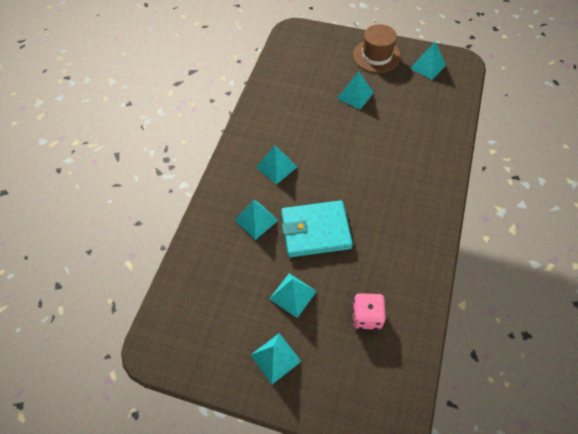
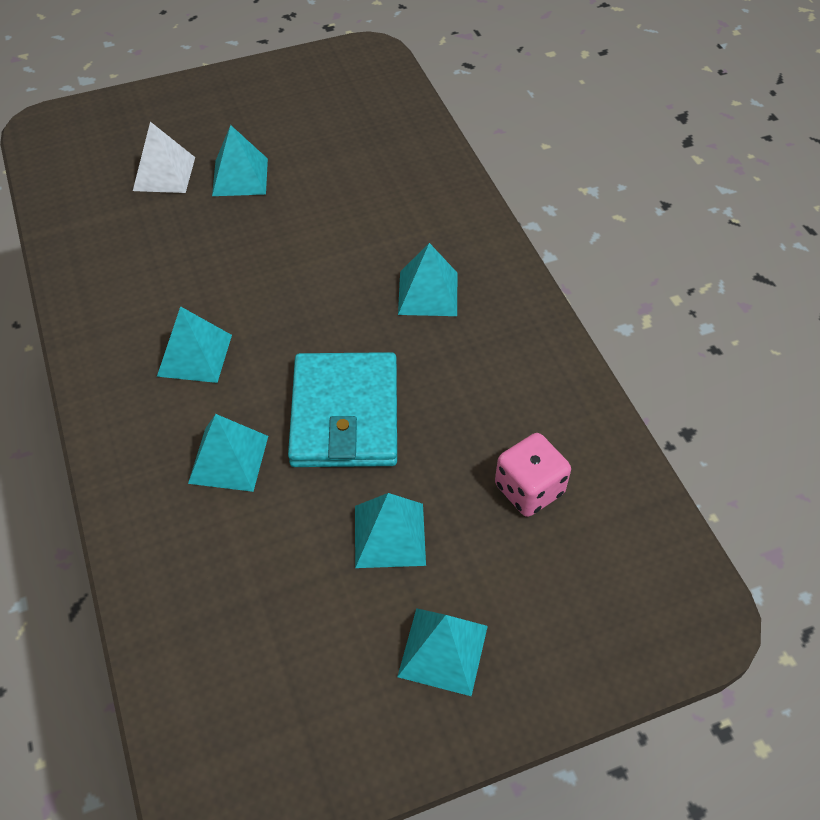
camera: 40 degrees left, 5 degrees down
turquoise wallet [281,200,353,257] -> turquoise wallet turned 45 degrees counterclockwise [288,352,397,467]
brown hat [353,24,401,73] -> none
turquoise pyramid [410,41,446,80] -> turquoise pyramid moved to [398,243,457,316]
none -> white pyramid [133,122,195,193]

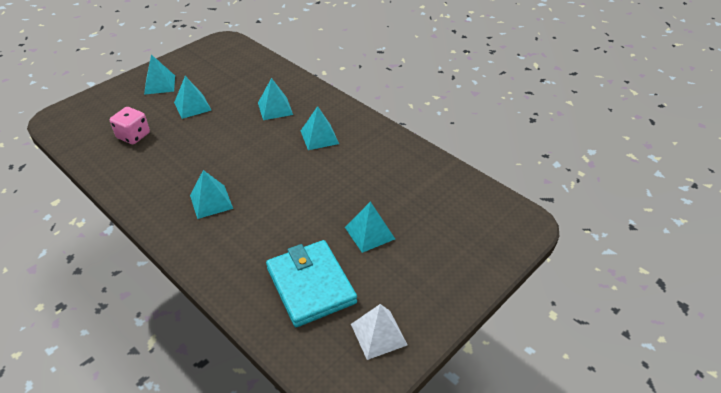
camera: 155 degrees right, 10 degrees down
white pyramid [133,122,195,193] -> white pyramid moved to [351,304,408,360]
turquoise wallet [288,352,397,467] -> turquoise wallet moved to [266,240,357,327]

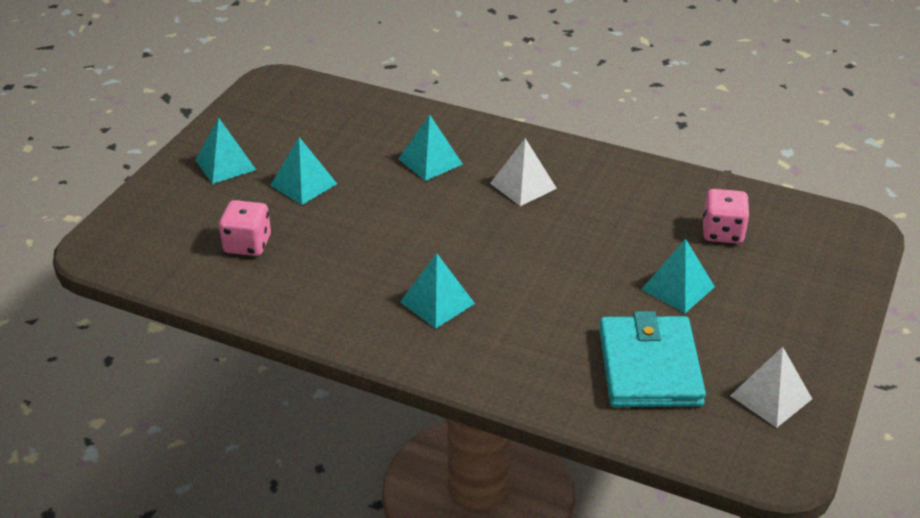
camera: 20 degrees left, 5 degrees down
turquoise wallet [266,240,357,327] -> turquoise wallet turned 45 degrees clockwise [599,311,706,407]
turquoise pyramid [301,106,339,150] -> white pyramid [490,138,557,206]
none -> pink dice [703,189,750,244]

